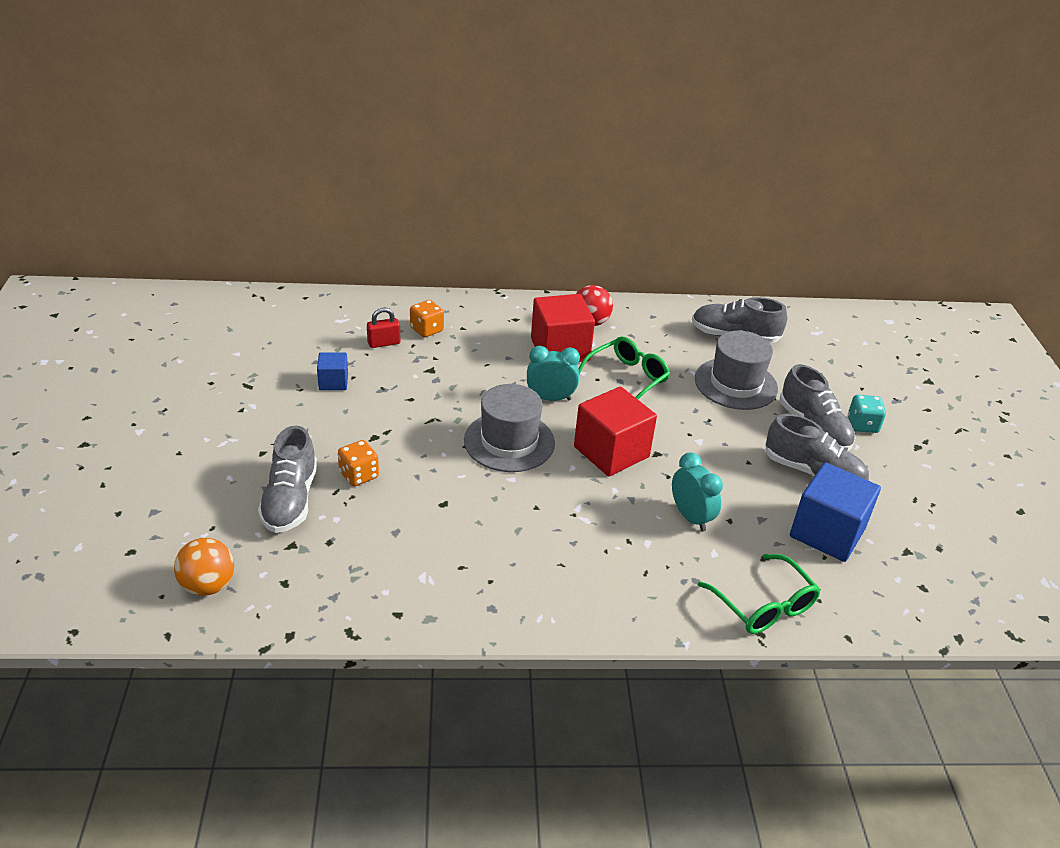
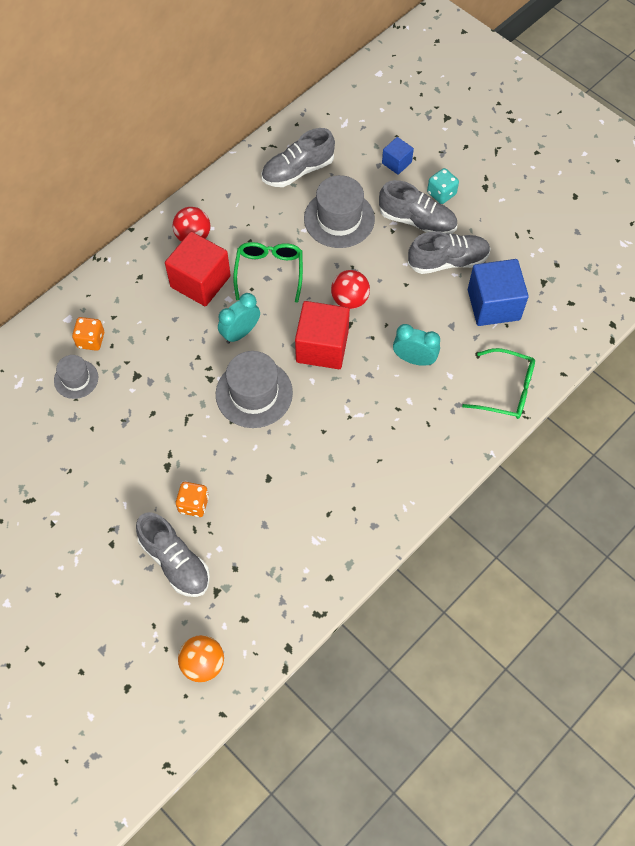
camera: 40 degrees left, 25 degrees up
blue cube [317,352,348,390] -> blue cube moved to [382,137,414,175]
red padlock [367,308,400,348] -> grey hat [54,355,98,399]
none -> red ball [331,270,370,309]

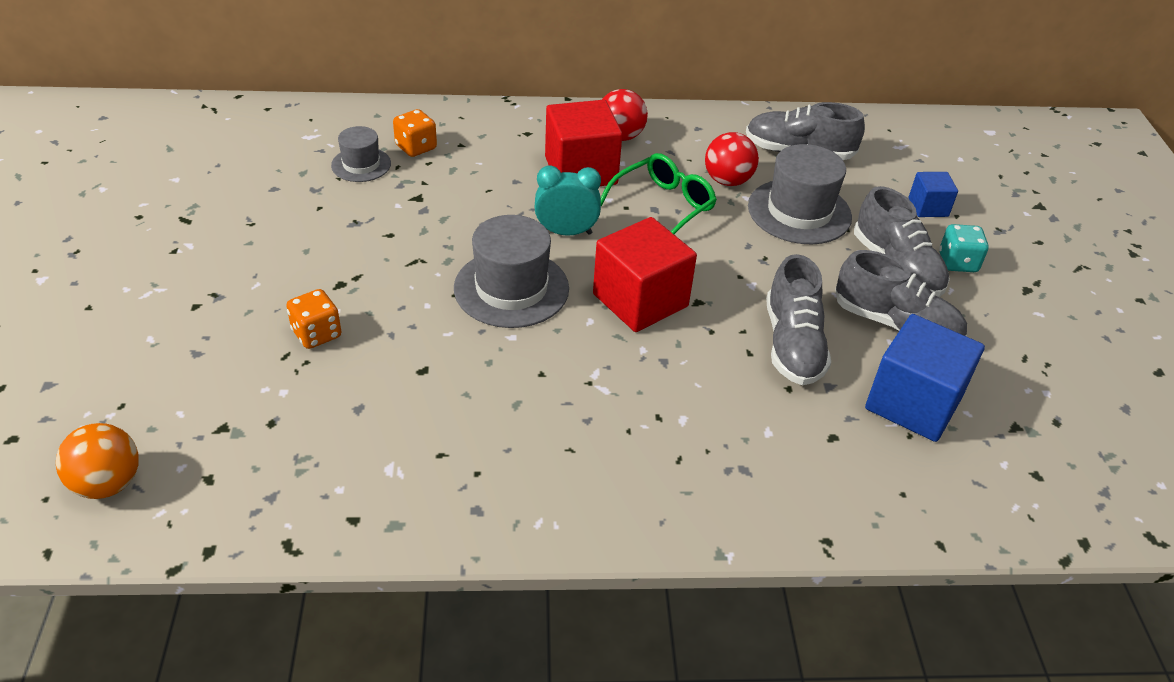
camera: 40 degrees right, 20 degrees down
grey shoe [136,512,210,597] -> grey shoe moved to [766,254,831,385]
red ball [331,270,370,309] -> red ball moved to [705,132,759,186]
turquoise clock [393,324,440,366] -> none
green glasses [462,348,535,419] -> none

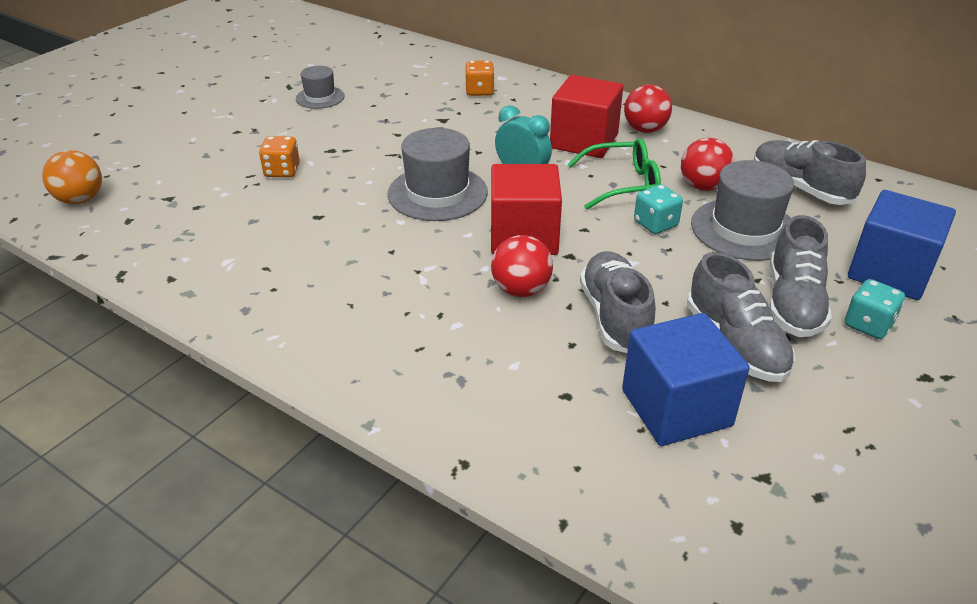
camera: 40 degrees right, 5 degrees down
grey hat [331,126,391,182] -> grey hat moved to [296,66,345,109]
grey shoe [766,254,831,385] -> grey shoe turned 135 degrees clockwise [580,251,655,353]
blue cube [909,172,958,217] -> blue cube [848,190,956,300], size x1.91
none -> red ball [491,235,553,297]
none -> turquoise dice [634,184,683,234]

